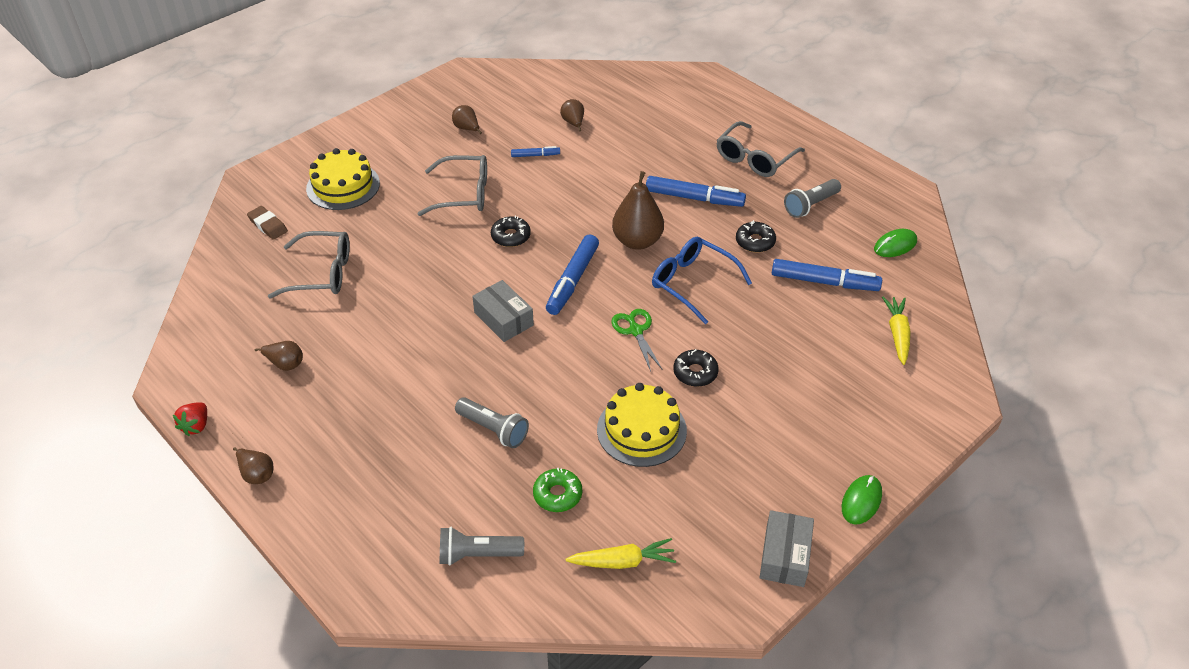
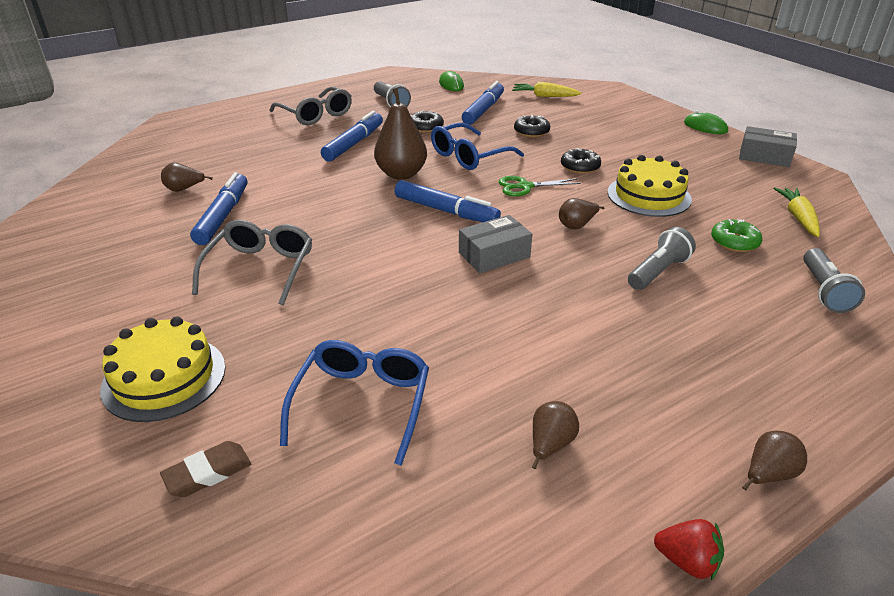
camera: 80 degrees left, 10 degrees down
grey glasses [268,231,350,299] -> blue glasses [280,340,429,466]
brown pear [452,105,482,134] -> brown pear moved to [559,198,605,229]
black donut [491,216,531,247] -> black donut moved to [514,115,550,137]
blue marker [511,146,560,157] -> blue marker [190,172,248,245], size x1.95

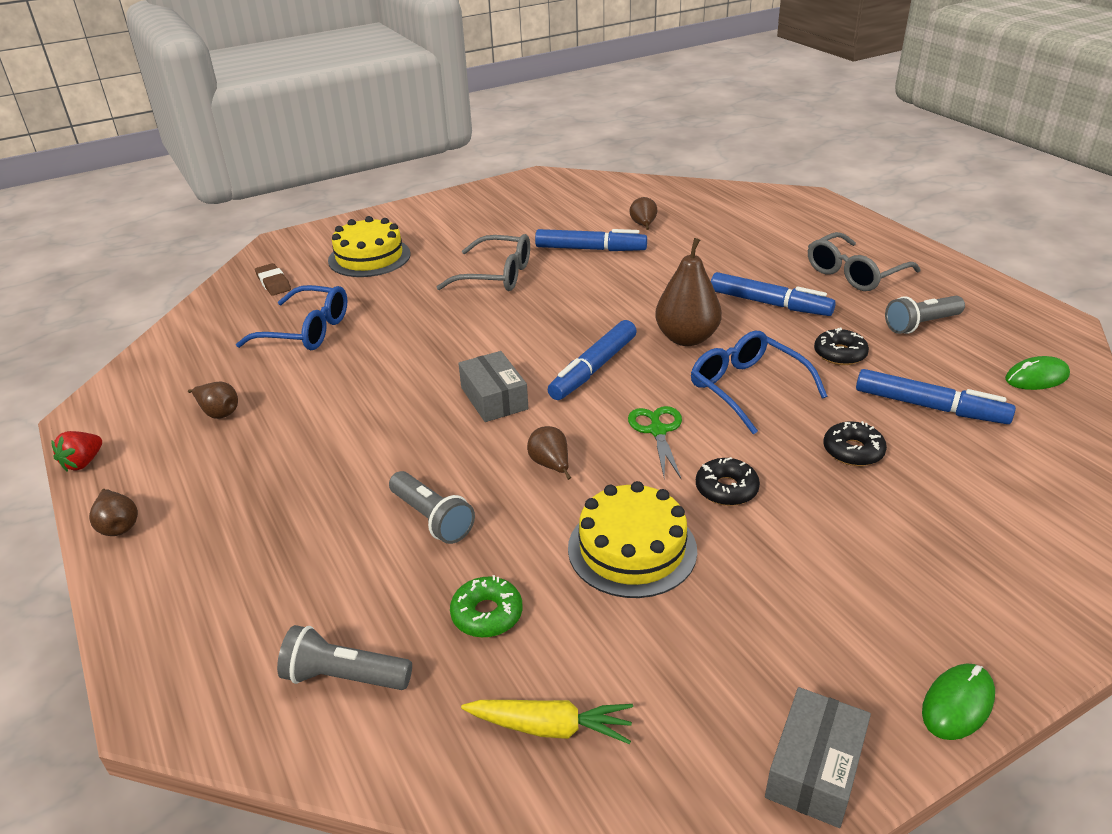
camera: 95 degrees right, 0 degrees up
yellow carrot [512,82,582,97] -> none

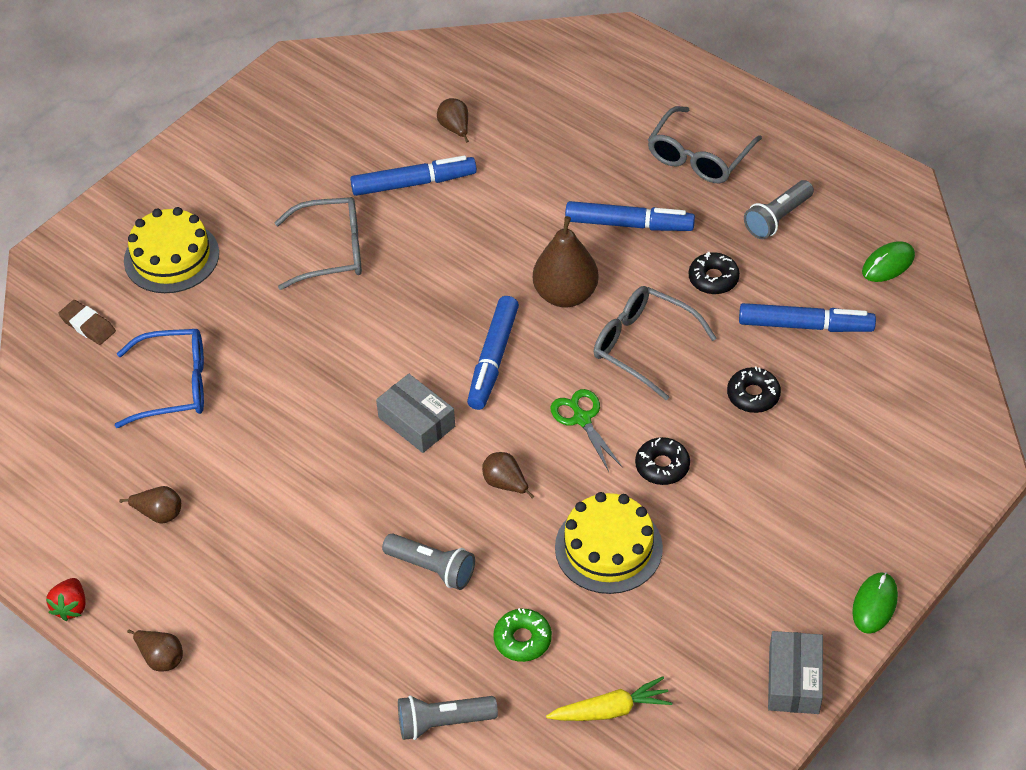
camera: 20 degrees left, 15 degrees up
blue glasses [691,330,827,434] -> grey glasses [594,286,717,401]

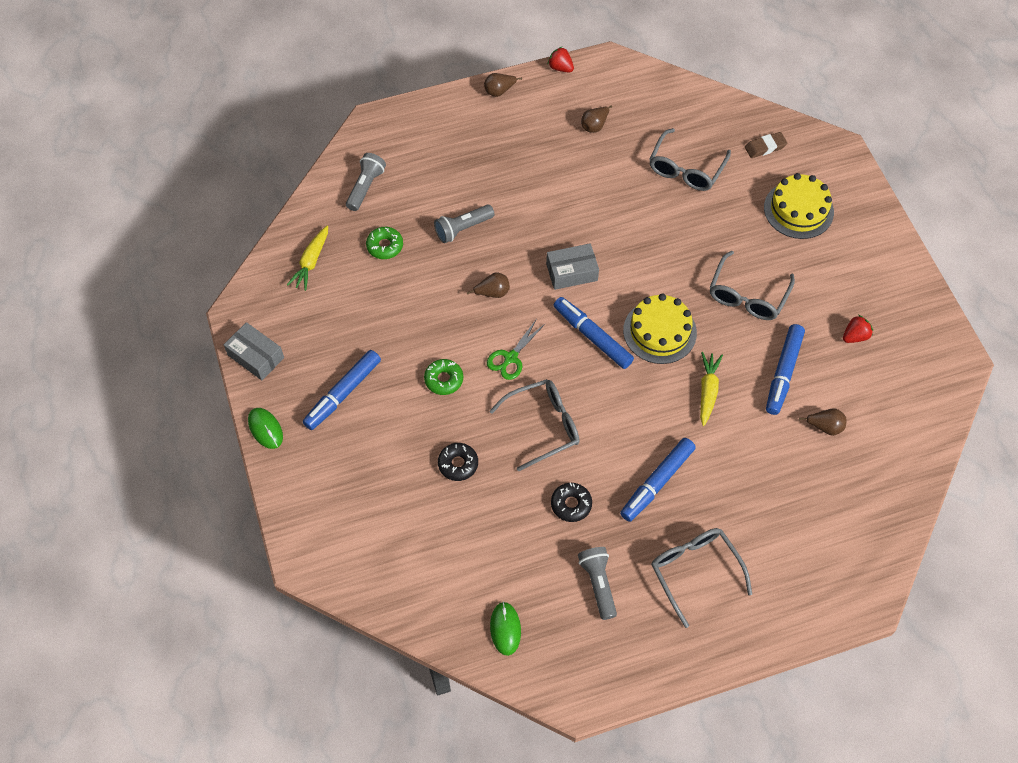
camera: 120 degrees right, 10 degrees up
blue glasses [115,329,204,428] -> grey glasses [649,128,731,191]
brown pear [533,216,599,307] -> none
green scissors [550,389,622,472] -> green scissors turned 120 degrees clockwise [487,320,545,380]
yellow cake [555,492,663,594] -> yellow cake moved to [623,294,697,364]
black donut [635,437,690,485] -> green donut [424,359,463,395]
blue marker [739,303,876,332] -> blue marker moved to [303,350,381,430]
none -> yellow carrot [700,352,723,426]
none -> red strawberry [843,315,873,343]

